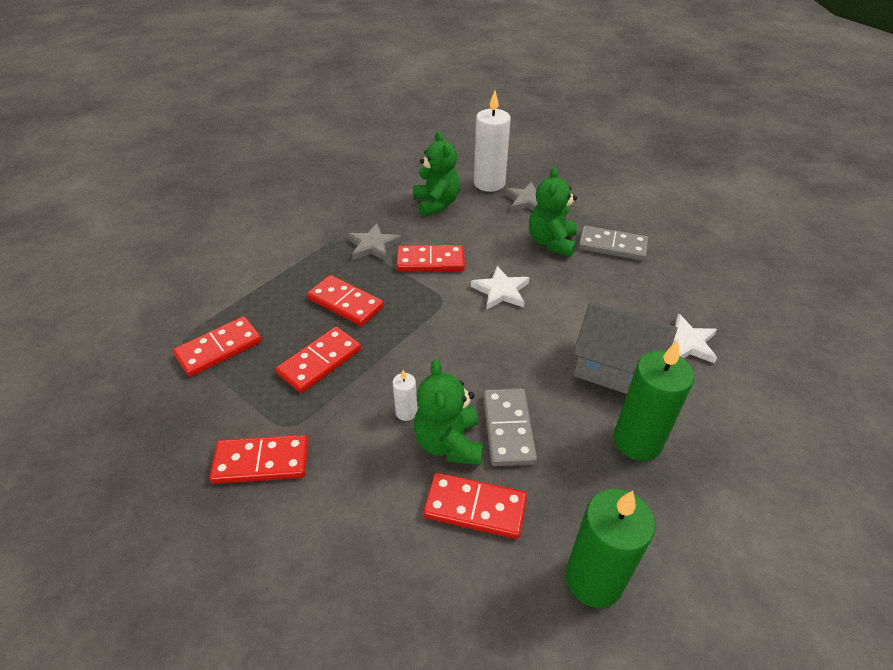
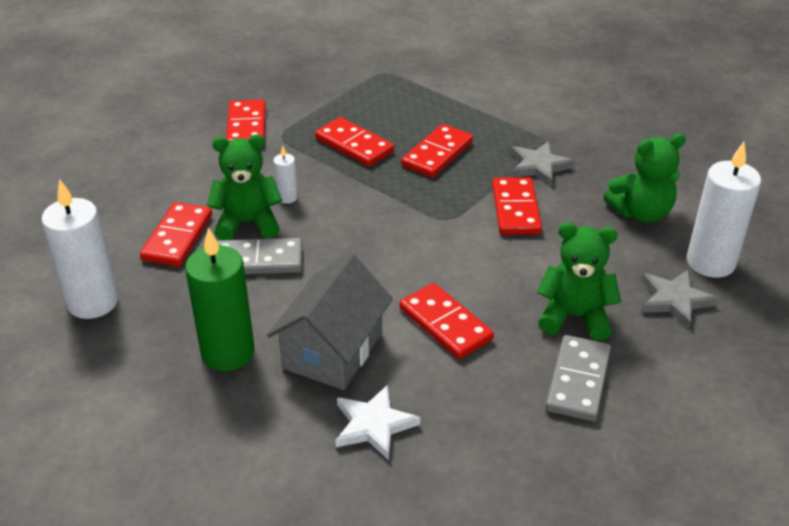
camera: 90 degrees right, 5 degrees down
red domino [173,316,262,377] -> red domino moved to [400,283,494,359]
white star [471,266,529,309] -> none
green candle [566,488,655,608] -> white candle [41,179,118,319]

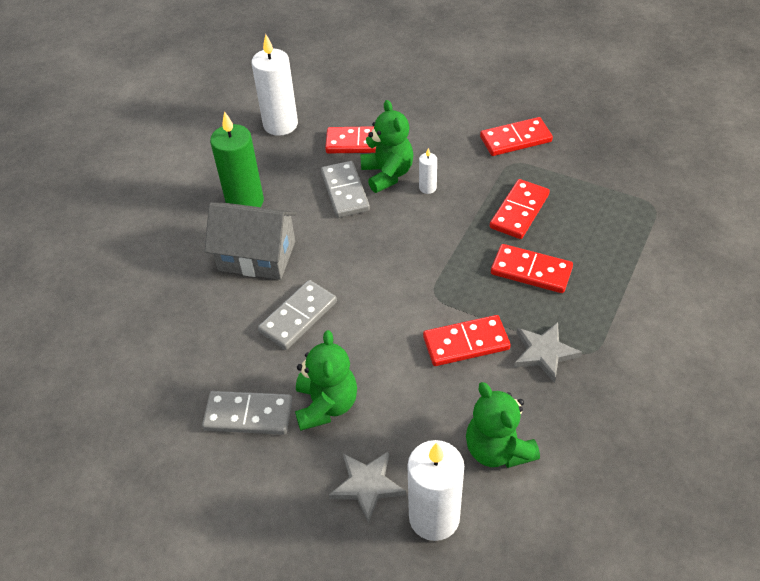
camera: 80 degrees right, 10 degrees up
white star [335,385,420,460] -> none
red domino [400,283,494,359] -> grey domino [258,280,337,350]

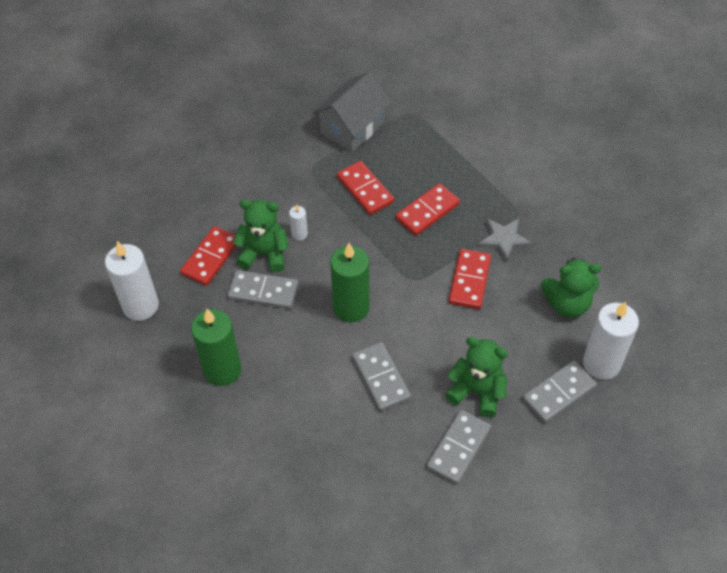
camera: 65 degrees left, 5 degrees up
grey house [205,203,297,280] -> grey house moved to [313,71,392,152]
grey star [329,451,406,523] -> grey domino [522,360,597,423]
red domino [480,117,553,156] -> none
none -> green candle [330,243,370,322]

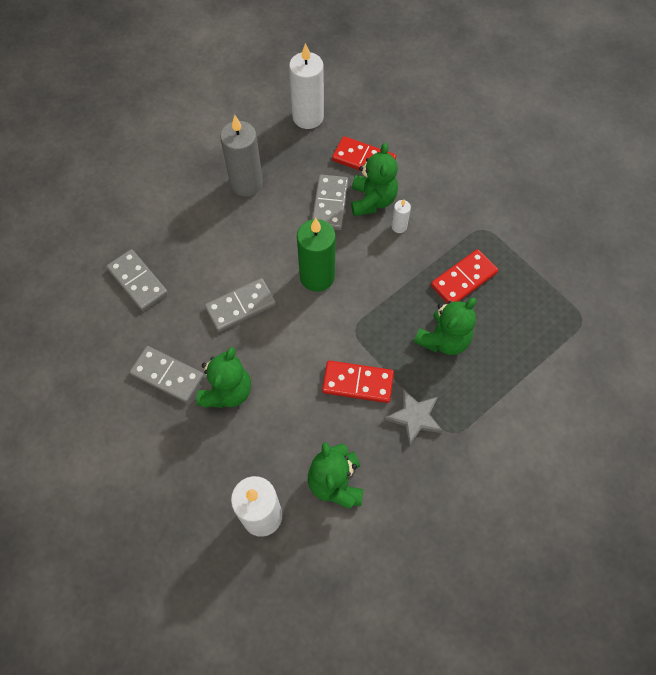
camera: 85 degrees right, 10 degrees up
green candle [191,309,241,386] -> grey candle [220,115,263,196]
grey house [313,71,392,152] -> none
red domino [395,183,460,236] -> green teddy bear [414,298,476,355]
grey domino [522,360,597,423] -> grey domino moved to [106,249,168,311]

